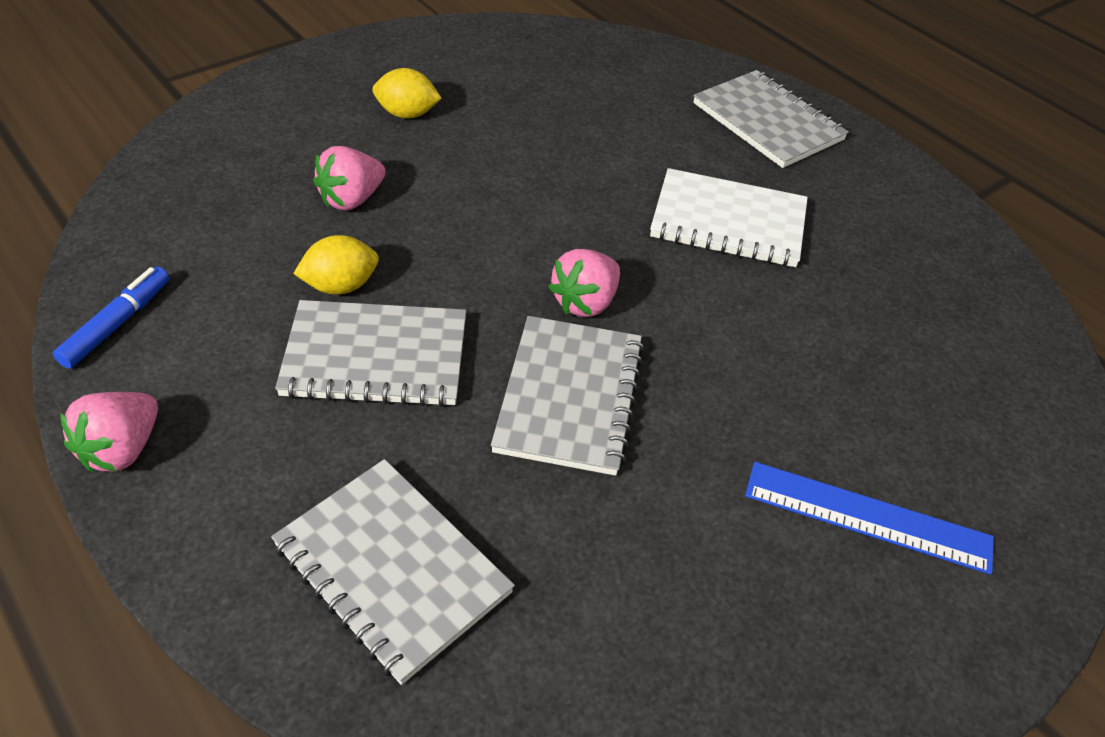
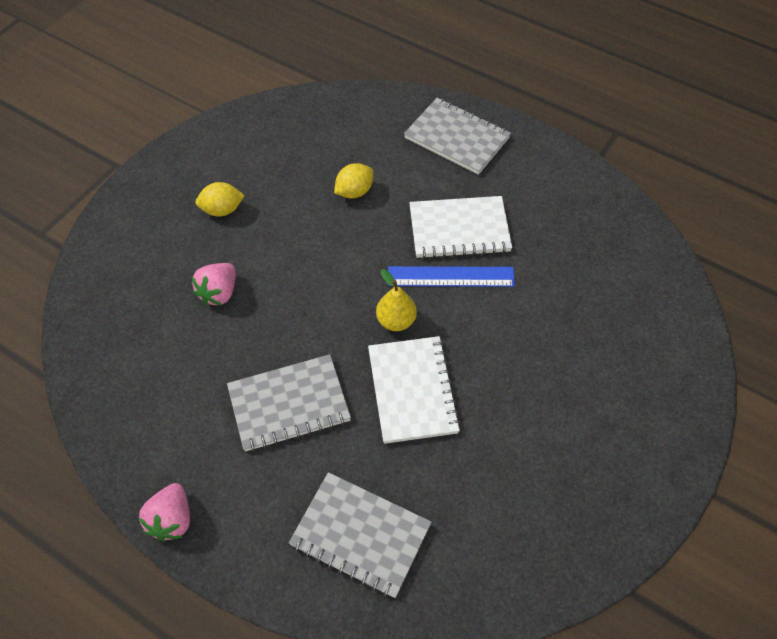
camera: 15 degrees left, 10 degrees up
blue marker [53,267,170,369] -> none
yellow lemon [293,235,379,295] -> yellow lemon moved to [334,163,373,198]
grey notebook [491,316,644,476] -> white notebook [368,336,461,444]
pink strawberry [549,249,620,317] -> yellow pear [376,269,417,331]
blue ruler [745,462,994,575] -> blue ruler moved to [388,266,515,287]

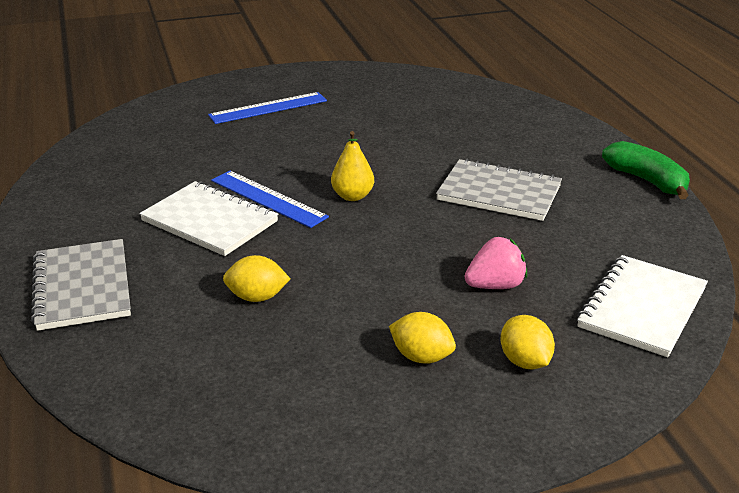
camera: 140 degrees left, 25 degrees down
pink strawberry [139,483,190,541] -> green banana [602,141,690,199]
grey notebook [289,472,432,598] -> none
white notebook [368,336,461,444] -> white notebook moved to [577,255,708,357]
none -> blue ruler [208,92,327,124]
none -> yellow lemon [500,315,555,369]

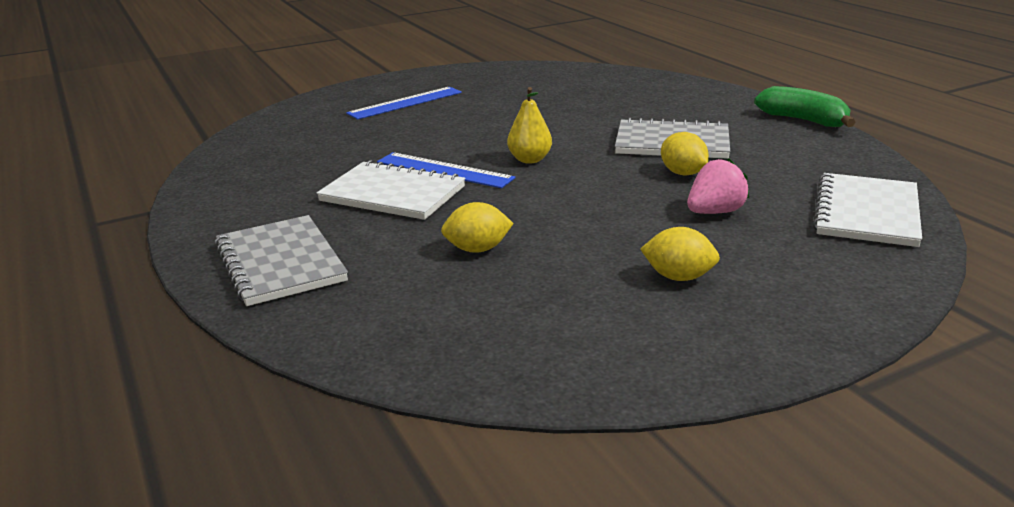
camera: 10 degrees left, 5 degrees down
yellow lemon [500,315,555,369] -> yellow lemon moved to [661,132,709,175]

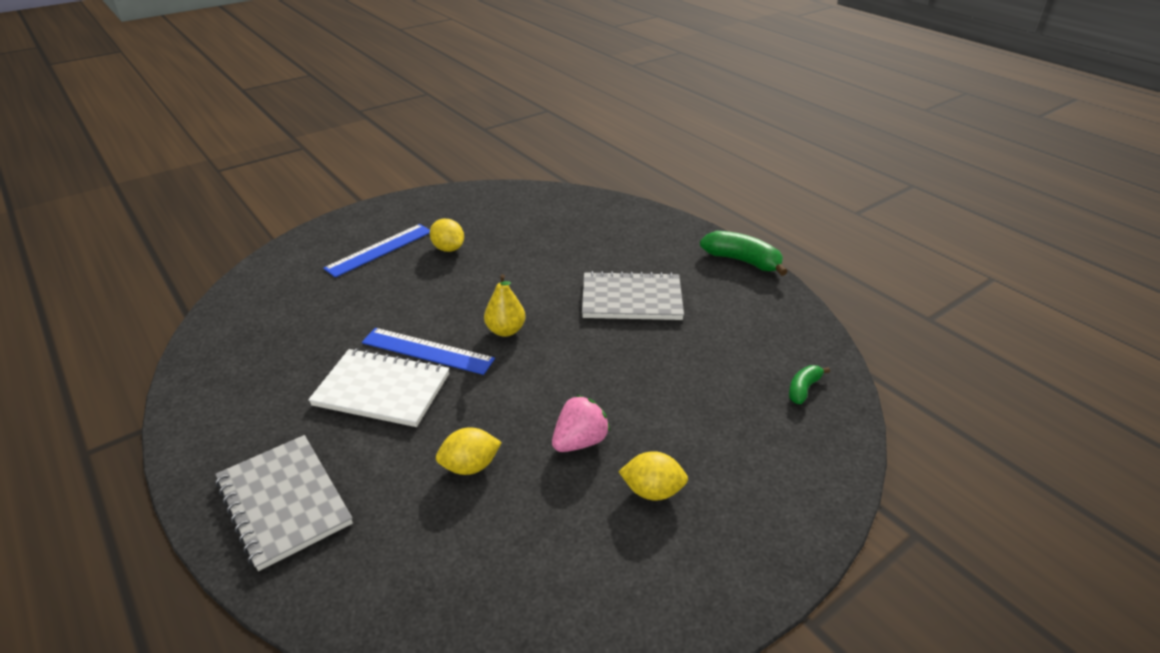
camera: 10 degrees left, 10 degrees up
yellow lemon [661,132,709,175] -> yellow lemon moved to [430,219,464,252]
pink strawberry [687,158,750,214] -> pink strawberry moved to [552,395,610,452]
white notebook [813,173,922,247] -> green banana [789,365,830,404]

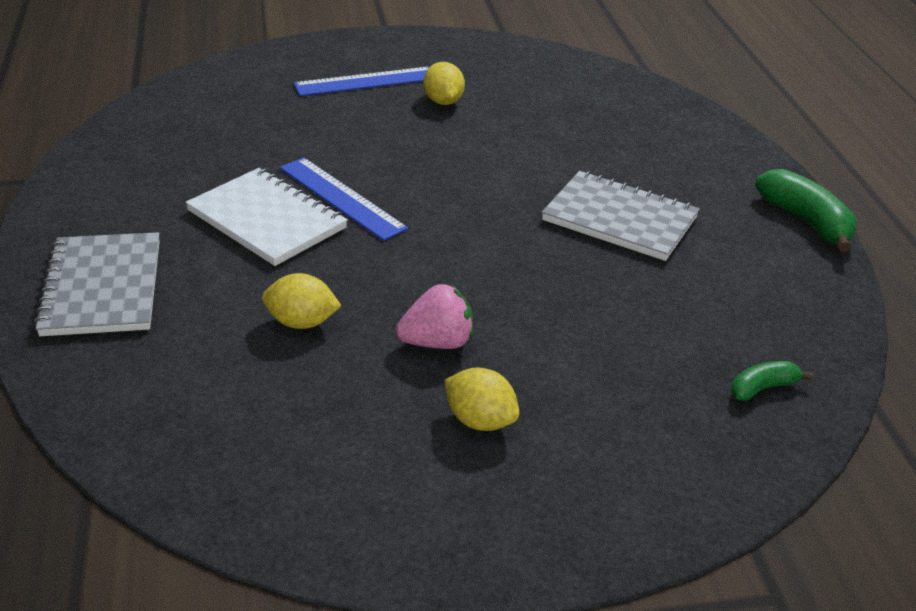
camera: 25 degrees right, 0 degrees up
yellow pear [484,274,526,337] -> none

